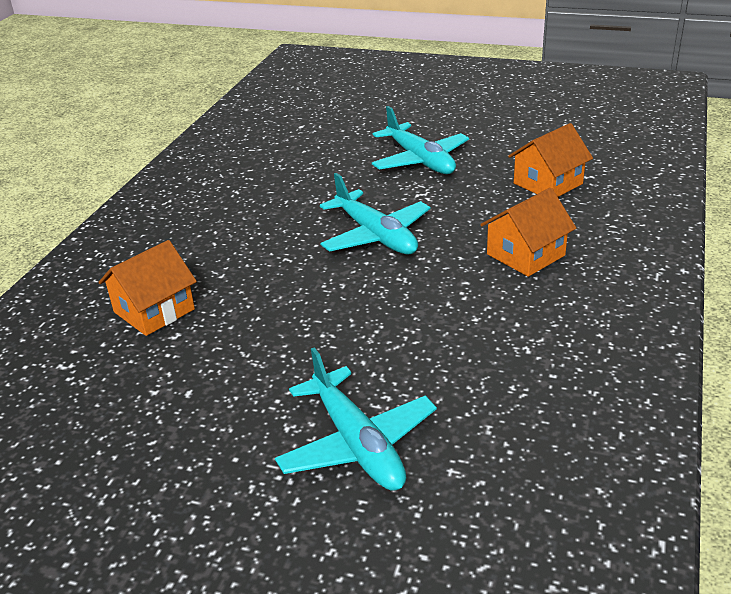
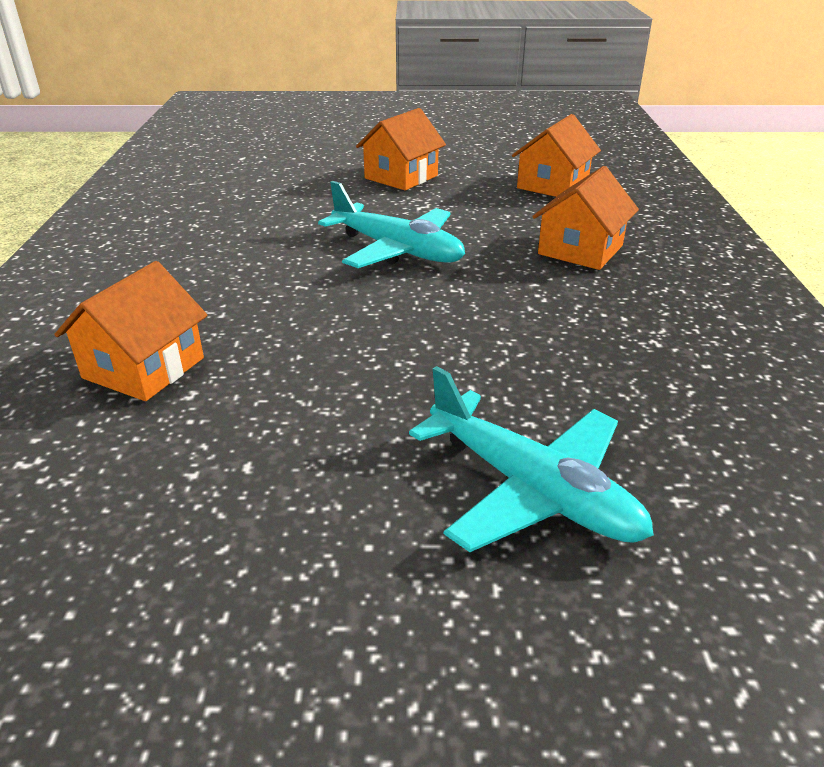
camera: 20 degrees left, 0 degrees up
turquoise plane [372,106,469,174] -> orange house [356,108,446,190]

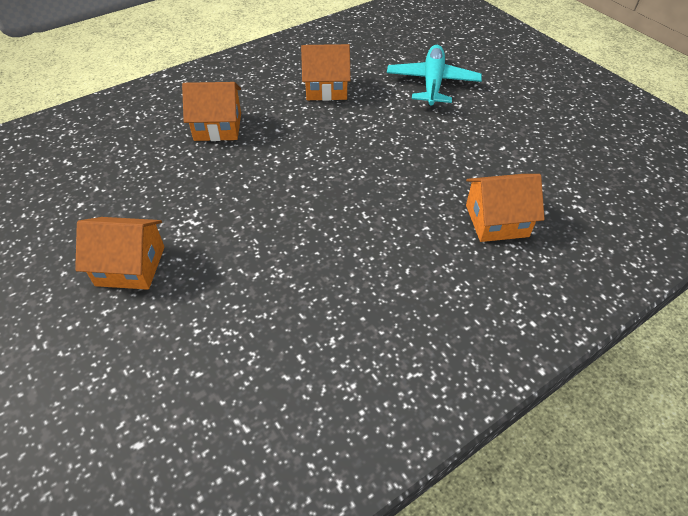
camera: 125 degrees left, 15 degrees up
turquoise plane [318,181,465,268] -> none
orange house [512,114,601,197] -> orange house moved to [301,44,351,101]

